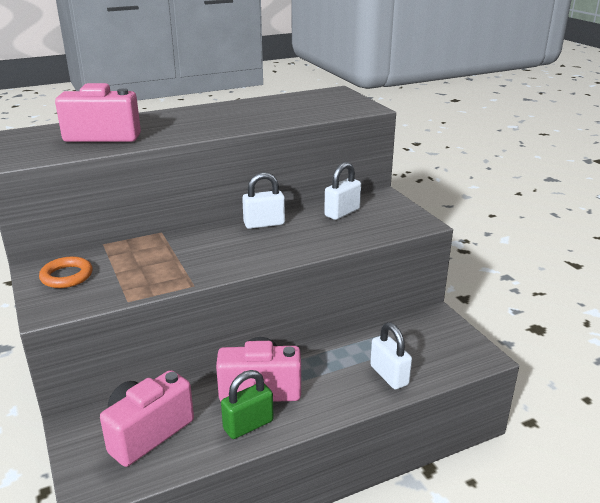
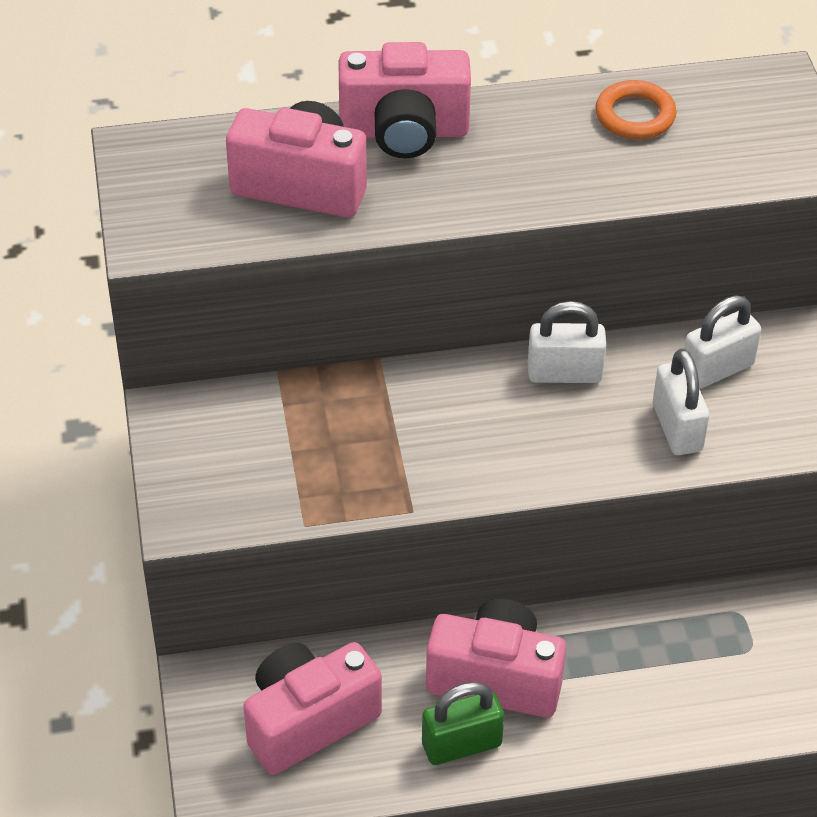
camera: 15 degrees right, 20 degrees up
orange ring [39,256,92,288] -> orange ring moved to [595,80,677,139]
white padlock [370,322,412,389] -> white padlock moved to [653,349,709,455]
none -> pink camera [339,42,471,158]

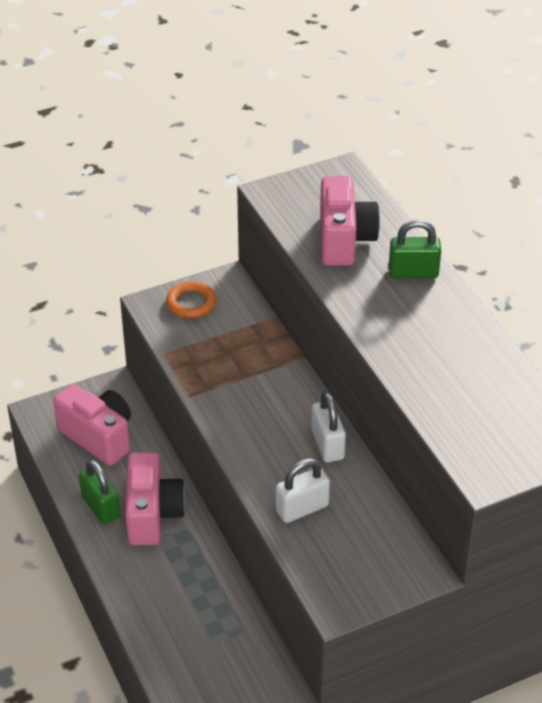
camera: 75 degrees right, 5 degrees down
pink camera [339,42,471,158] -> green padlock [389,219,441,278]
orange ring [595,80,677,139] -> orange ring moved to [166,281,216,318]
white padlock [684,295,761,389] -> none

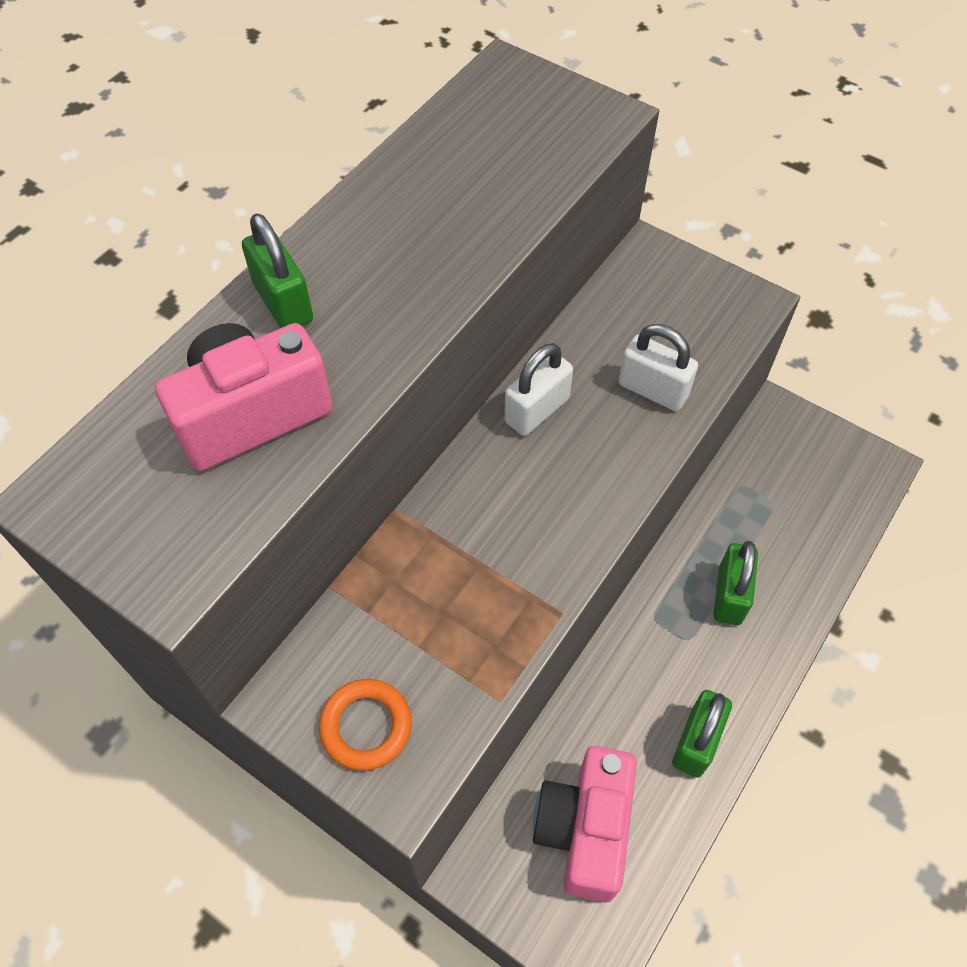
camera: 120 degrees left, 15 degrees up
pink camera [125,452,186,546] -> none
none -> green padlock [713,541,758,625]

